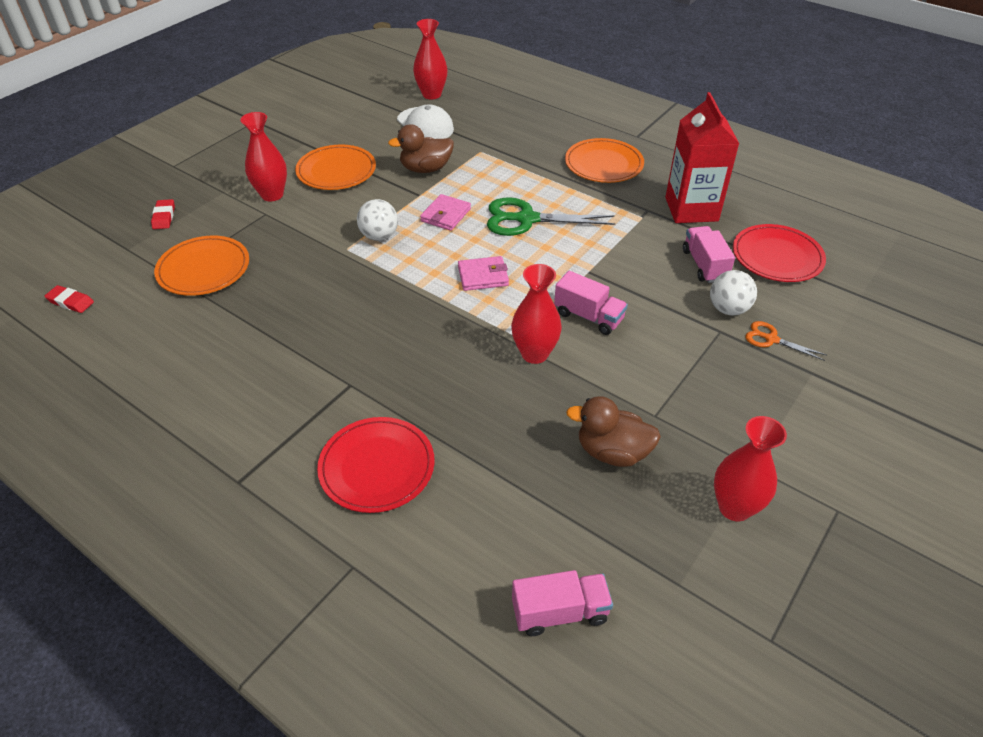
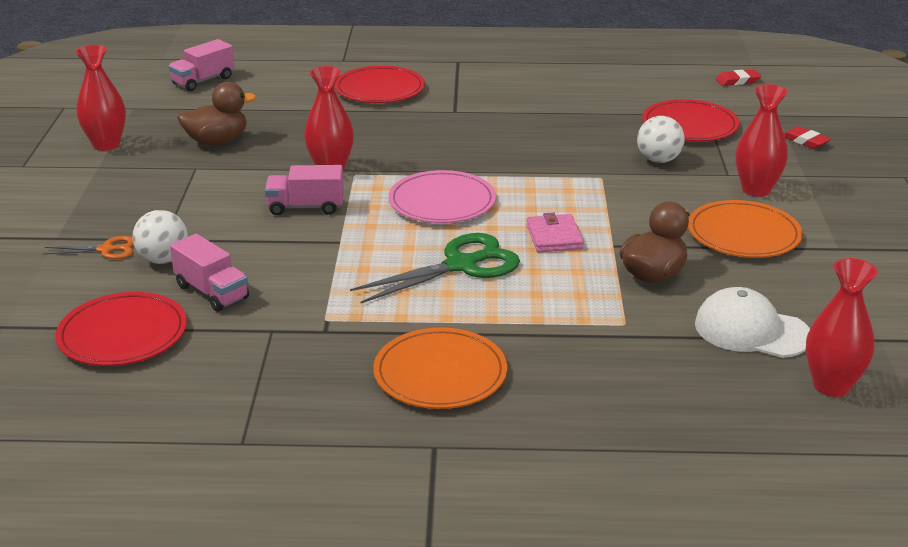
camera: 145 degrees right, 15 degrees down
orange plate [154,236,249,296] -> red plate [642,99,739,141]
white ball [357,199,398,241] -> white ball moved to [637,116,685,163]
pink wallet [458,256,509,291] -> pink plate [388,170,496,223]
red carton [665,92,739,223] -> none

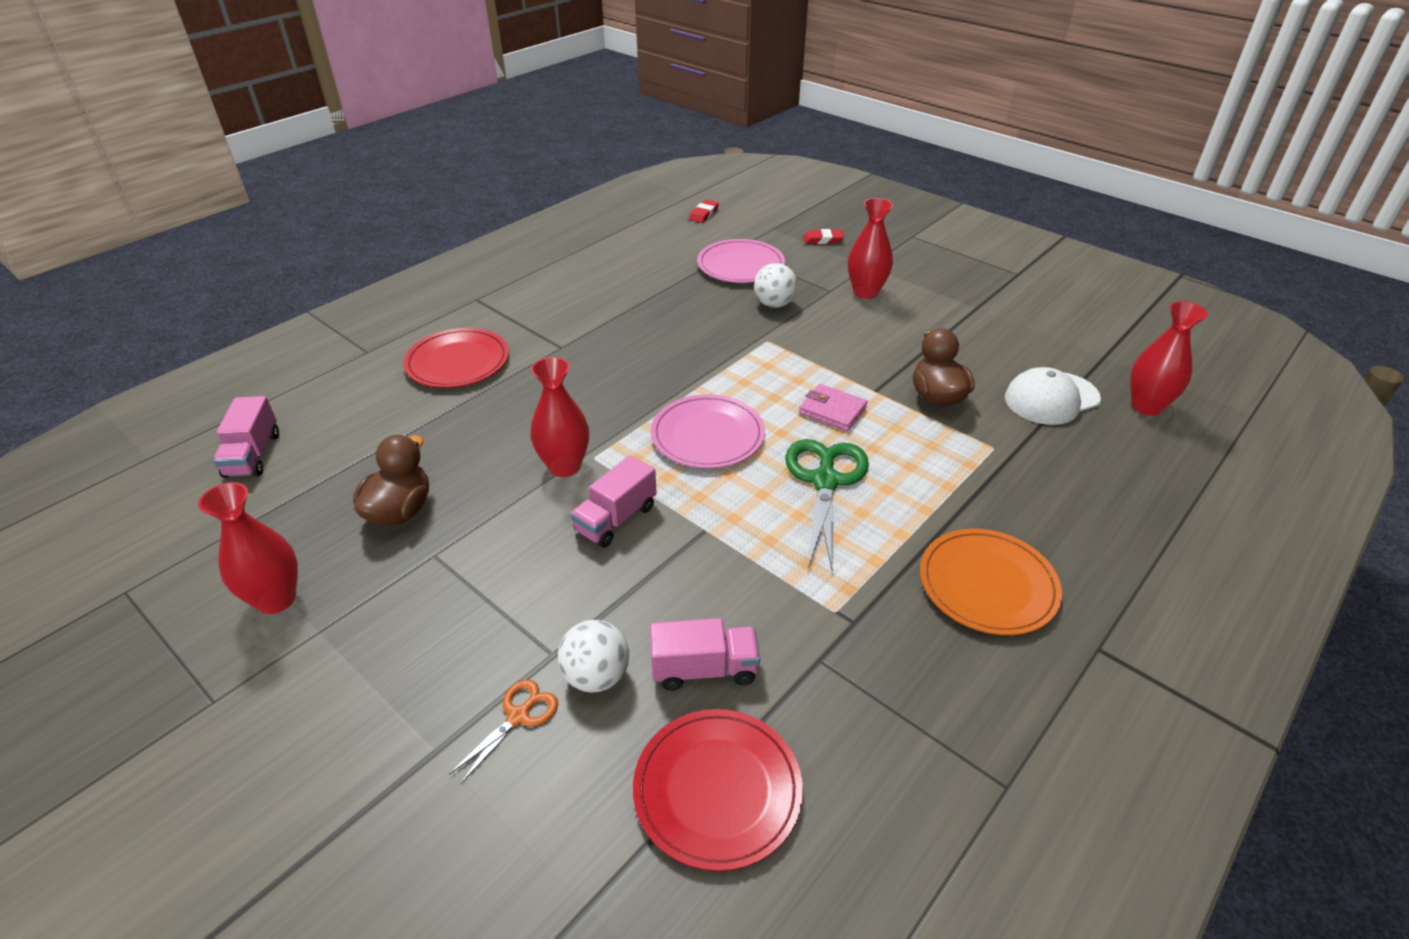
camera: 50 degrees left, 10 degrees up
red plate [642,99,739,141] -> pink plate [697,239,785,283]
orange plate [688,200,803,258] -> none

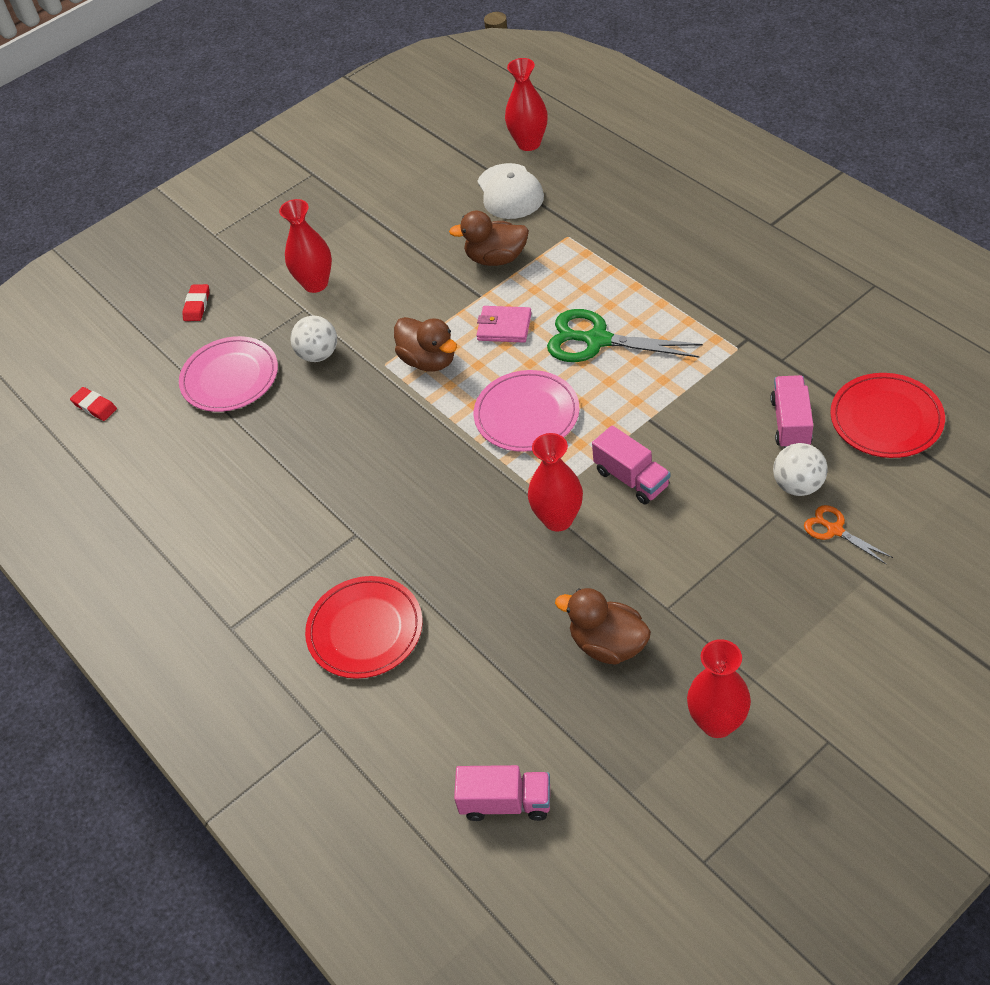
camera: 75 degrees left, 10 degrees up
pink wallet [799,384,868,431] -> pink wallet turned 60 degrees clockwise [477,306,532,343]
orange plate [920,529,1062,635] -> none
none -> brown duck [394,317,457,372]

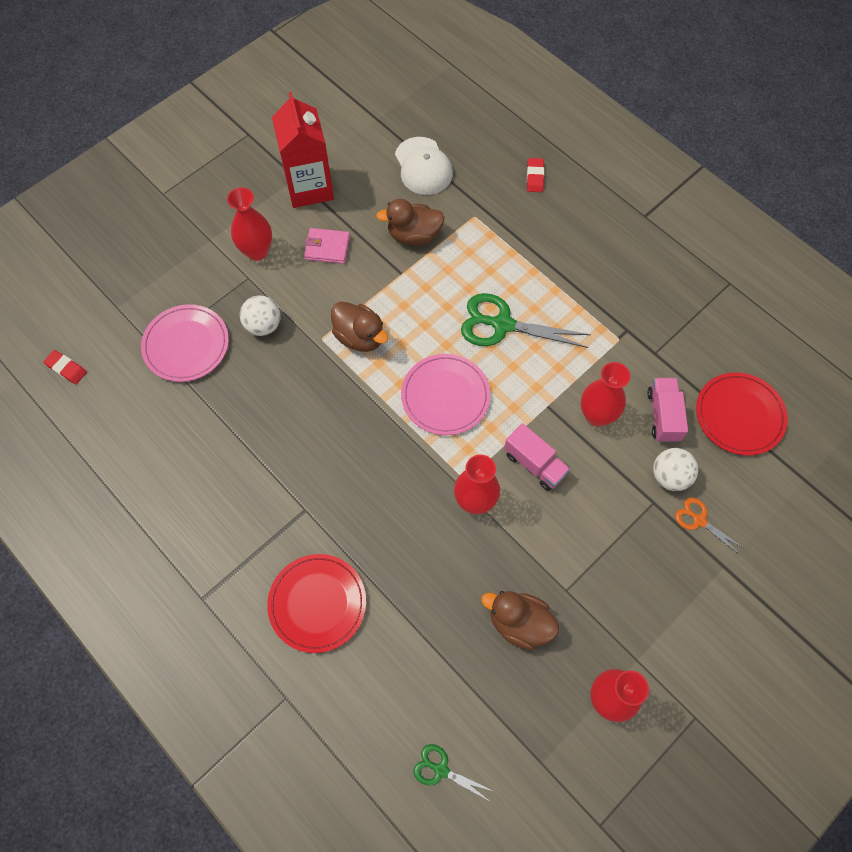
camera: 10 degrees left, 15 degrees up
red eraser [182,284,209,321] -> red eraser moved to [527,158,544,192]
pink truck [454,765,550,821] -> green scissors [413,744,495,802]
pink wallet [477,306,532,343] -> pink wallet moved to [304,228,350,264]
red vase [505,58,548,151] -> red vase moved to [581,362,630,426]
none -> red carton [272,92,334,208]

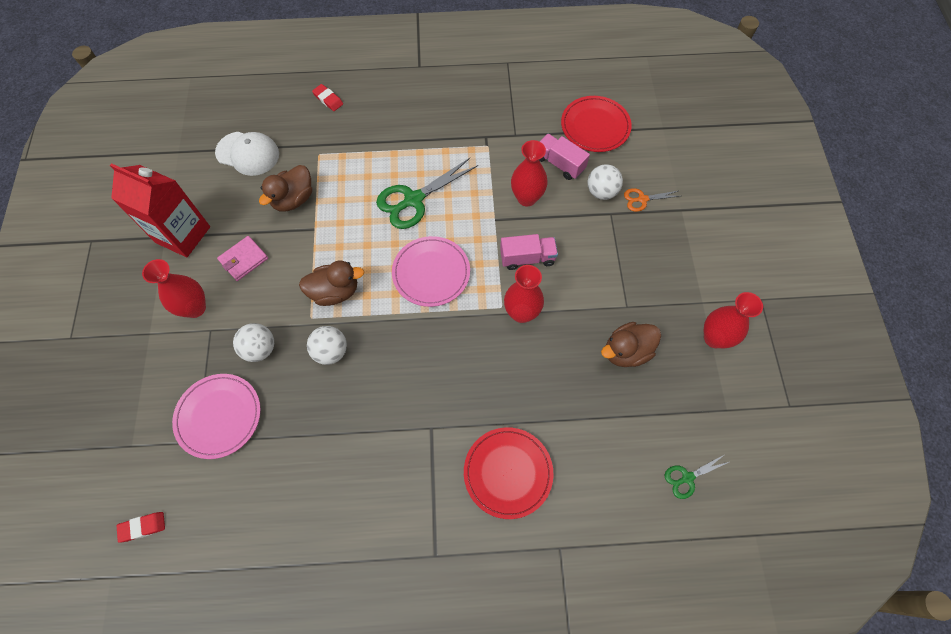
camera: 50 degrees left, 0 degrees up
none -> white ball [307,326,347,365]

